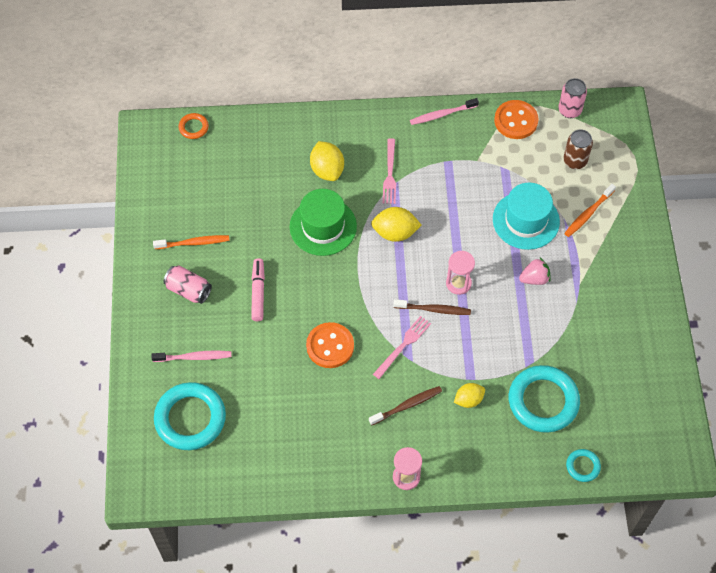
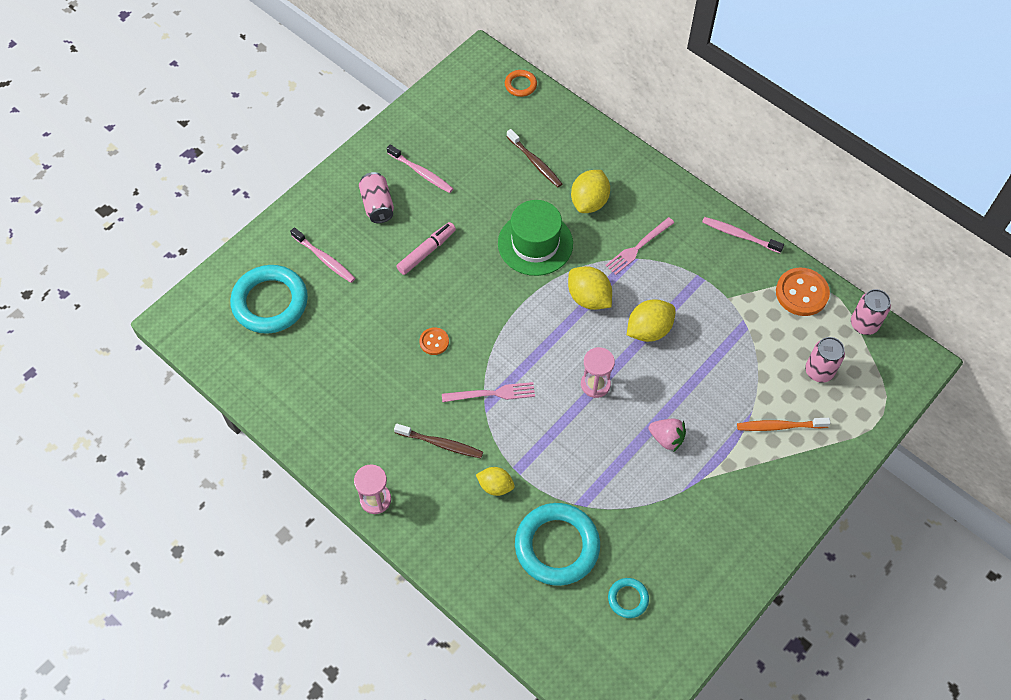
camera: 45 degrees right, 0 degrees up
orange toothbrush [153,235,229,249] -> pink toothbrush [387,144,454,193]
orange button [306,322,354,368] -> orange button [420,327,449,355], size x0.55
brown toothbrush [393,299,471,315] -> brown toothbrush moved to [506,129,562,187]
turquoise hat [493,183,560,250] -> none
brown can [563,129,593,169] -> pink can [805,337,845,383]
turquoise ring [566,449,601,482] -> turquoise ring moved to [608,578,649,618]
none -> yellow lemon [627,299,676,342]

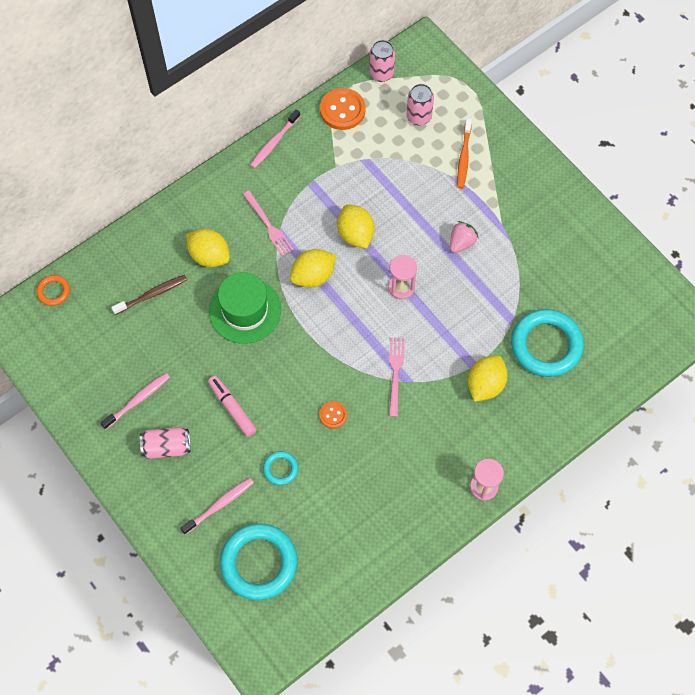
camera: 80 degrees left, 5 degrees up
brown toothbrush [394,424,483,458] -> none
yellow lemon [476,467,515,496] -> yellow lemon [468,355,508,402], size x1.53
turquoise ring [608,578,649,618] -> turquoise ring moved to [263,451,298,485]

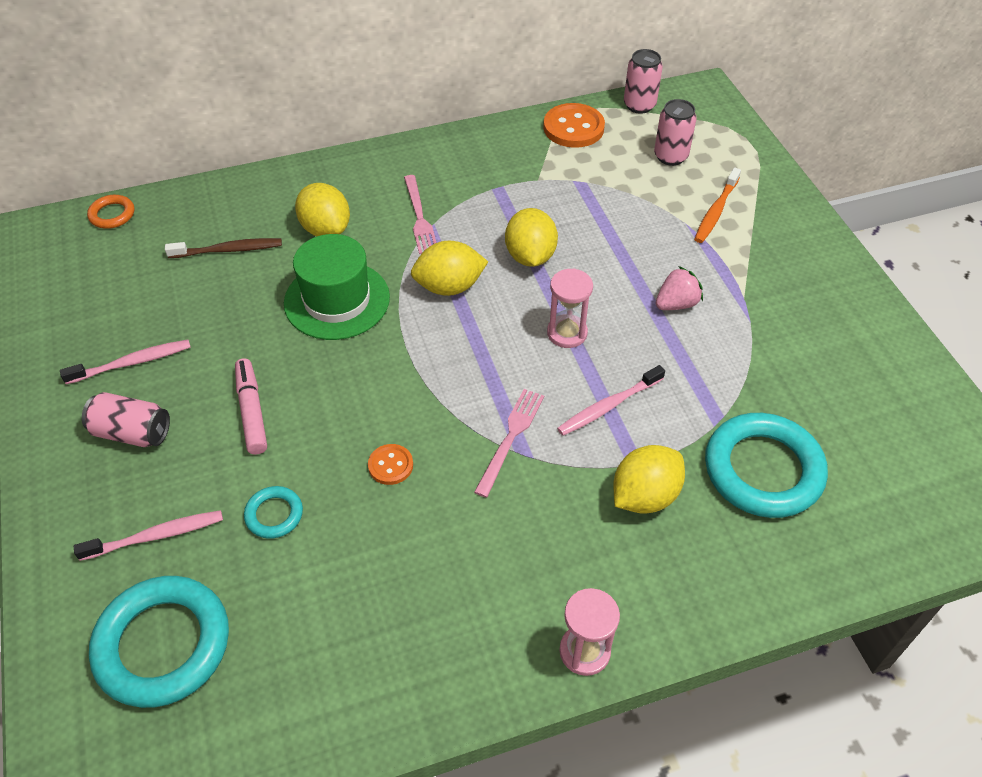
camera: 20 degrees right, 15 degrees down
pink toothbrush [250,109,300,169] -> pink toothbrush moved to [557,365,665,436]

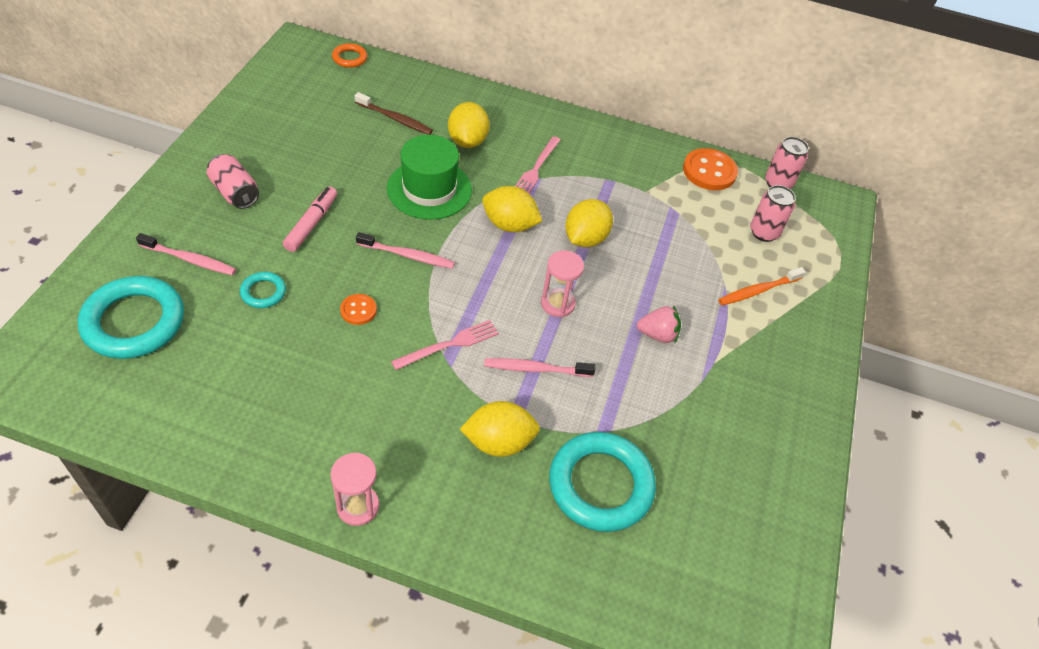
camera: 30 degrees right, 0 degrees up
pink toothbrush [60,340,191,384] -> pink toothbrush moved to [356,232,455,269]

